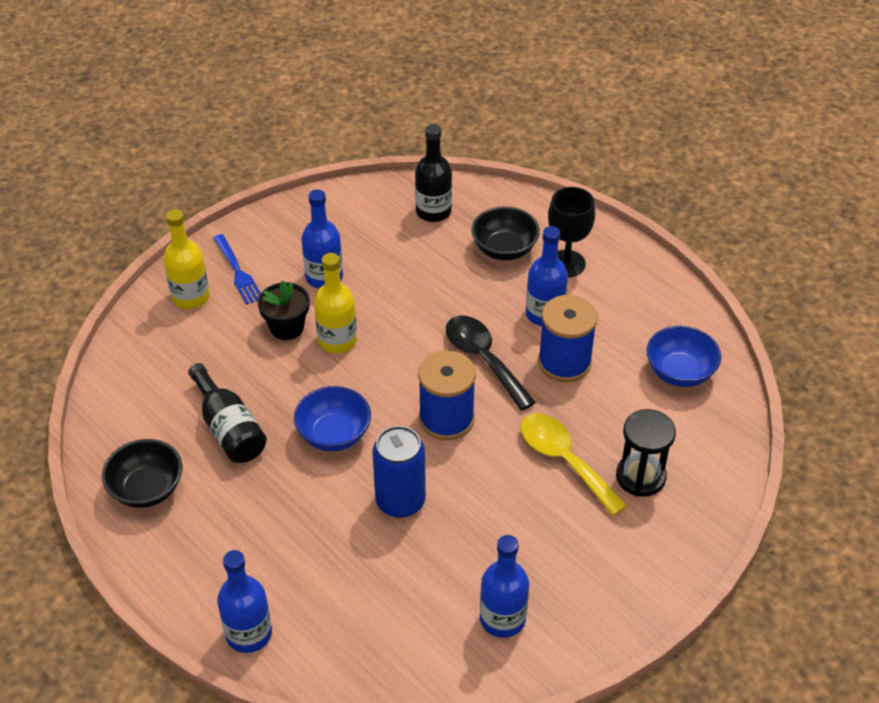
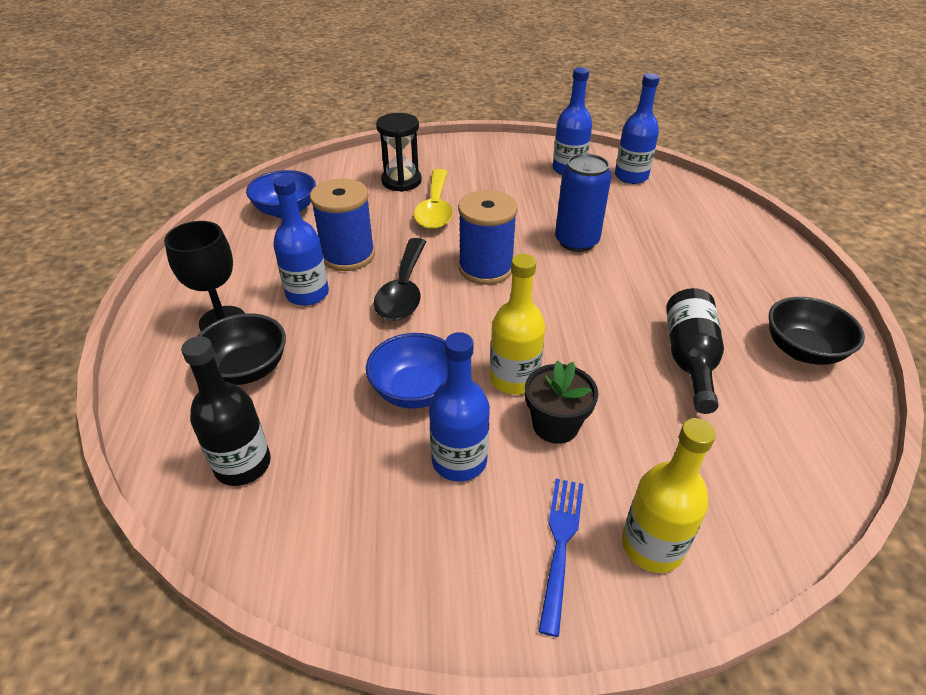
camera: 140 degrees left, 5 degrees down
blue bottle [217,550,272,653] -> blue bottle moved to [615,73,660,184]
blue bowl [294,386,371,451] -> blue bowl moved to [366,333,447,409]

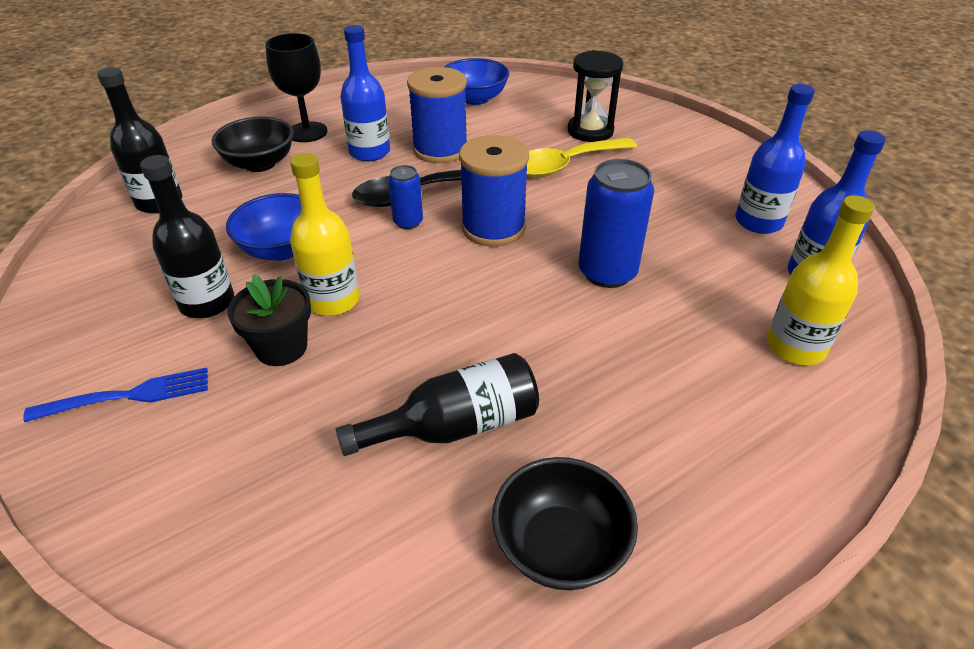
camera: 60 degrees right, 0 degrees up
blue bottle [429,332,490,482] -> black bottle [140,155,234,318]
yellow bottle [622,418,716,573] -> yellow bottle moved to [767,195,875,365]
none -> blue can [388,165,423,229]

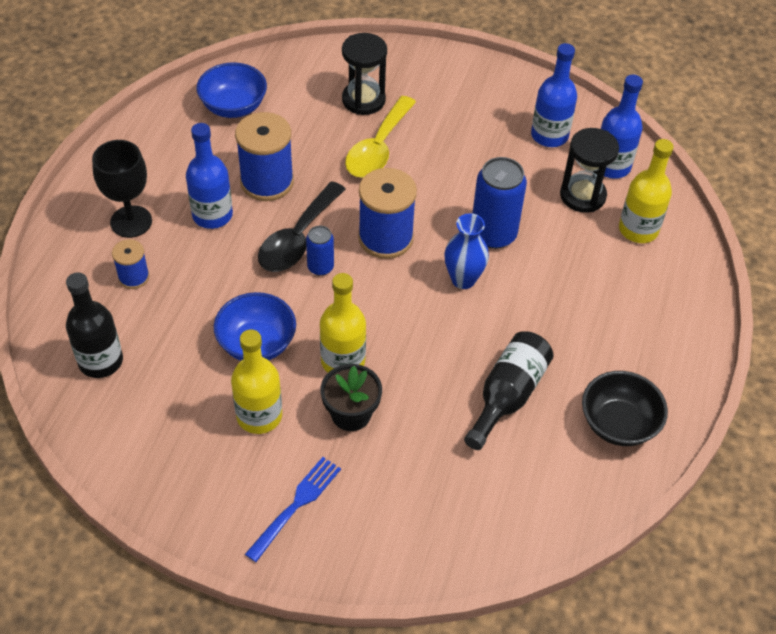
camera: 40 degrees left, 10 degrees up
black bottle [140,155,234,318] -> yellow bottle [231,329,282,434]
black bowl [212,116,294,172] -> blue spool [112,239,149,289]
none -> blue vase [444,213,489,289]
none -> black hourglass [560,128,619,213]

